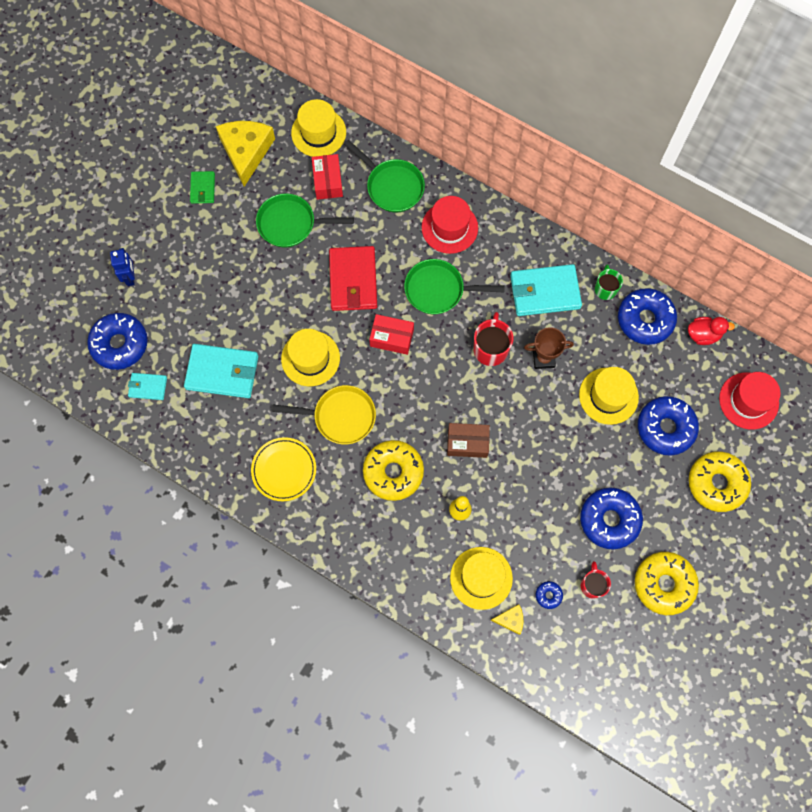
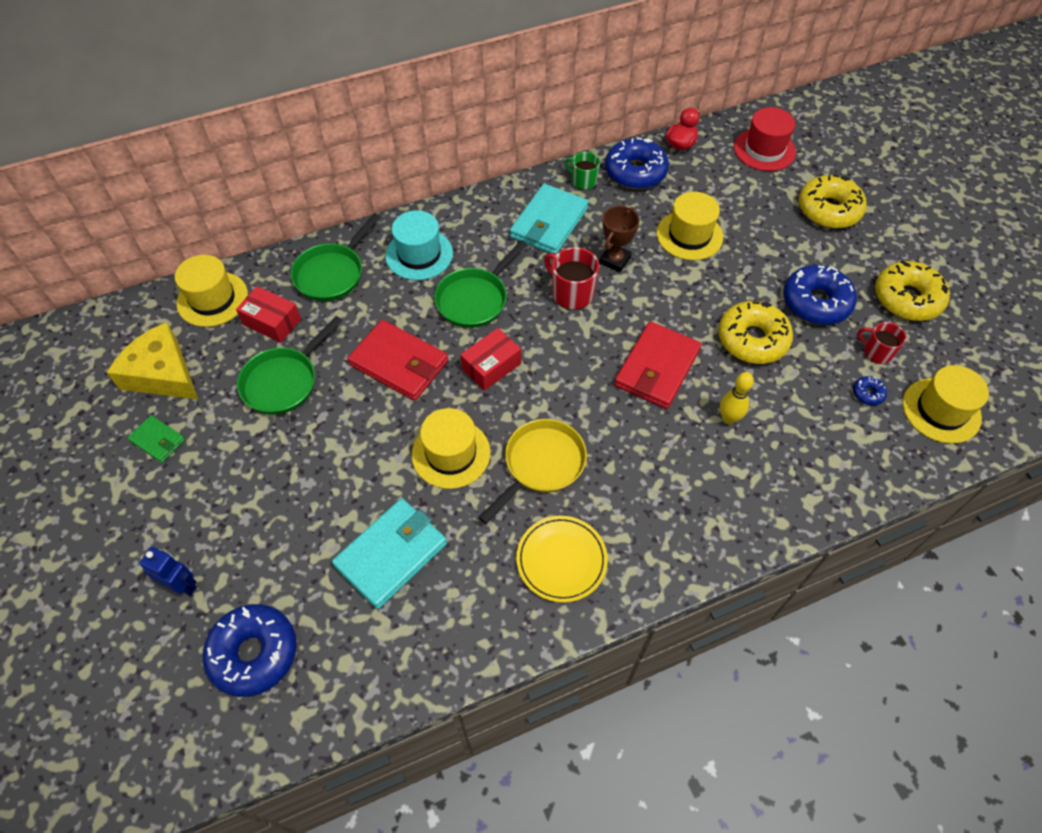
camera: 55 degrees left, 15 degrees down
turquoise wallet [128,373,167,400] -> none
green pan [344,140,425,212] -> green pan turned 135 degrees clockwise [291,213,380,301]
yellow donut [363,440,424,501] -> yellow donut moved to [718,301,793,364]
red hat [422,196,478,254] -> turquoise hat [385,210,453,280]
brown box [447,423,490,458] -> red wallet [614,321,702,409]
yellow hat [450,547,513,610] -> yellow hat moved to [903,365,989,444]
yellow cheese [490,604,523,635] -> none
blue donut [638,396,699,455] -> none

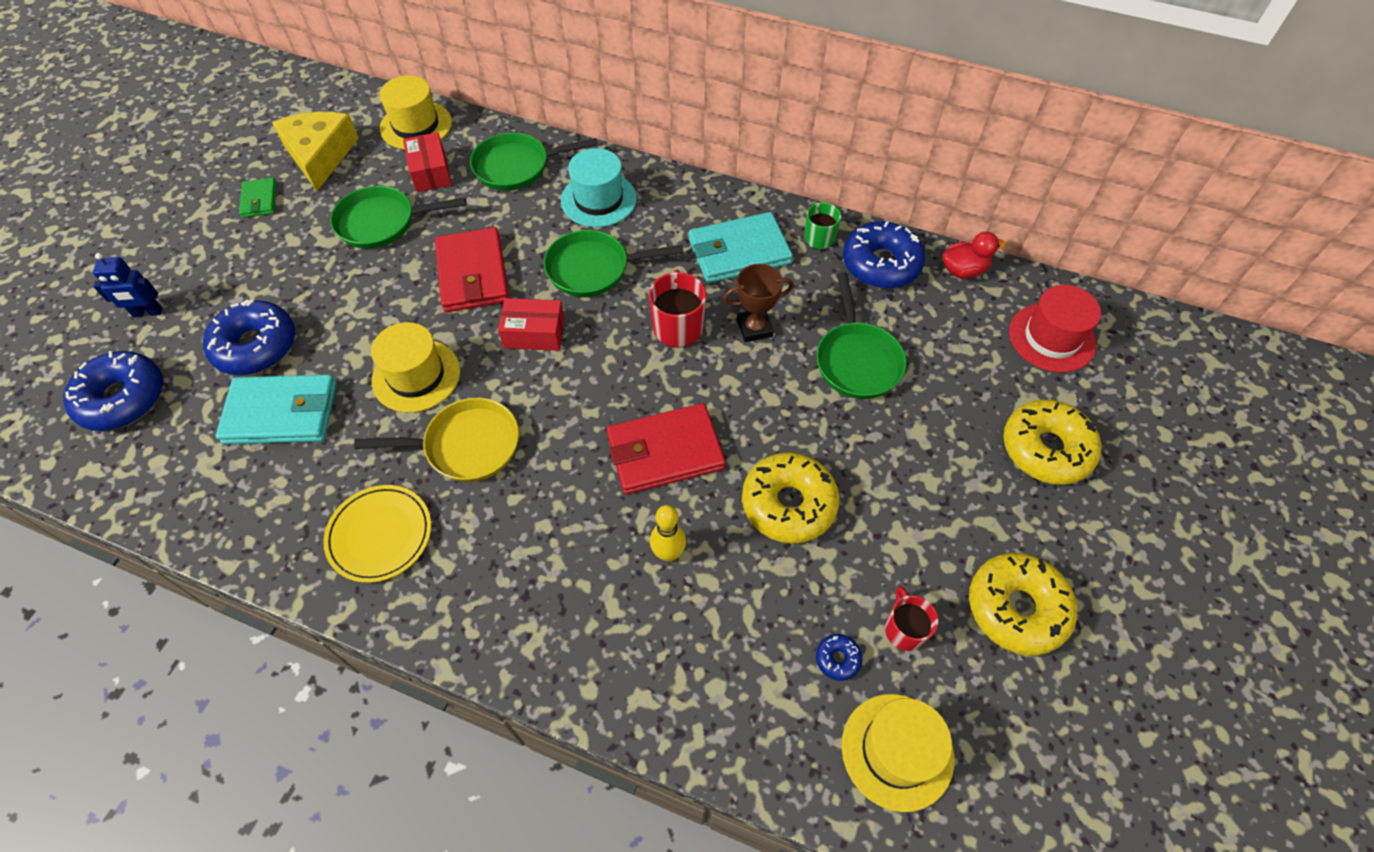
camera: 45 degrees right, 0 degrees up
blue robot [139,547,197,596] -> blue robot turned 105 degrees clockwise [93,253,162,317]
yellow hat [657,192,723,260] -> green pan [816,272,907,399]
blue donut [783,265,857,325] -> blue donut moved to [203,299,295,375]

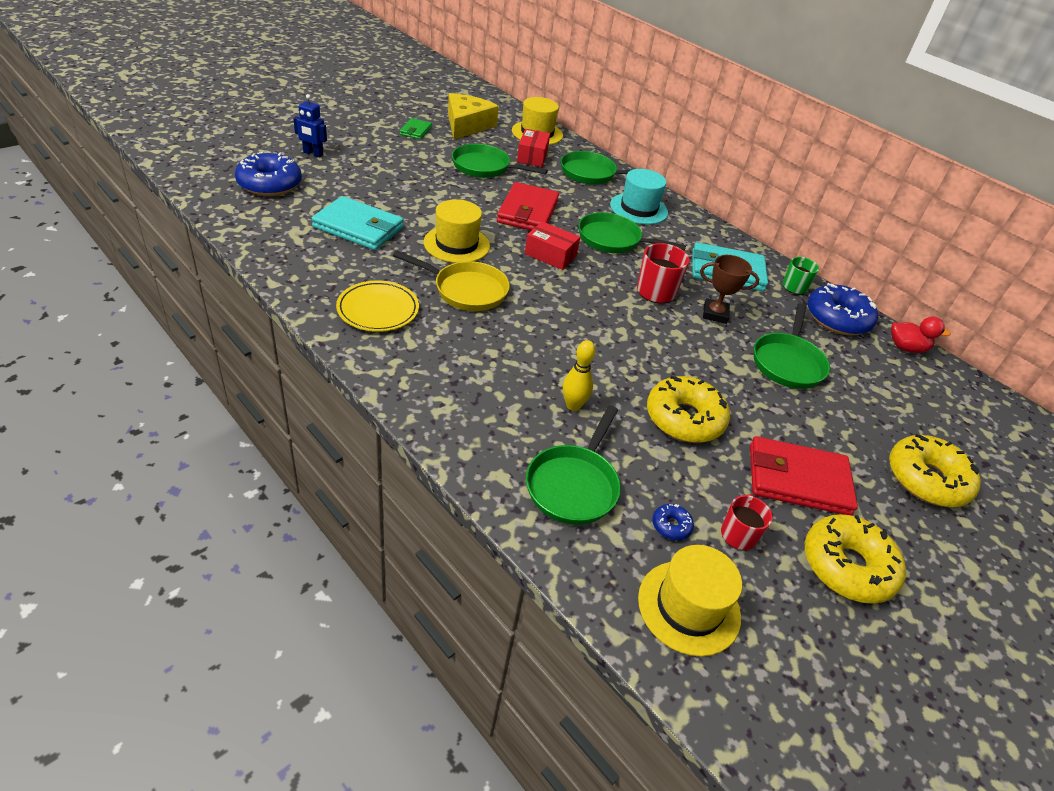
camera: 20 degrees right, 15 degrees down
blue donut [203,299,295,375] -> none
red wallet [607,403,726,494] -> red wallet moved to [750,436,858,516]
red hat [1009,285,1101,372] -> none
none -> green pan [526,405,621,525]

